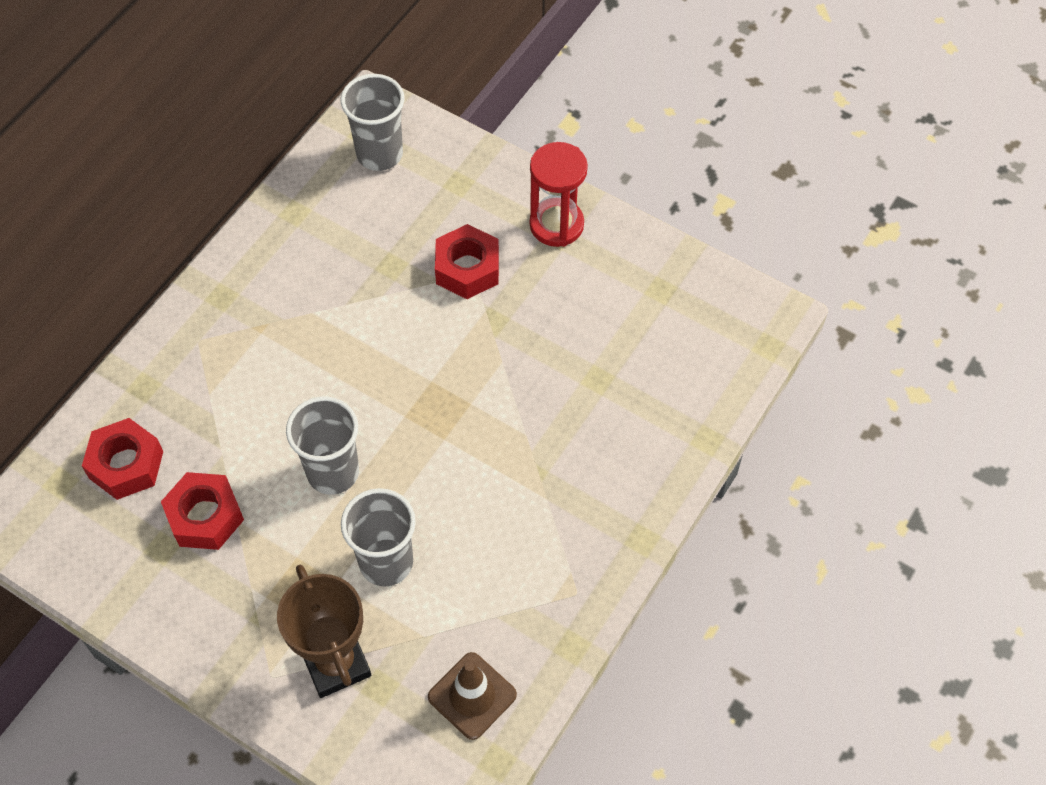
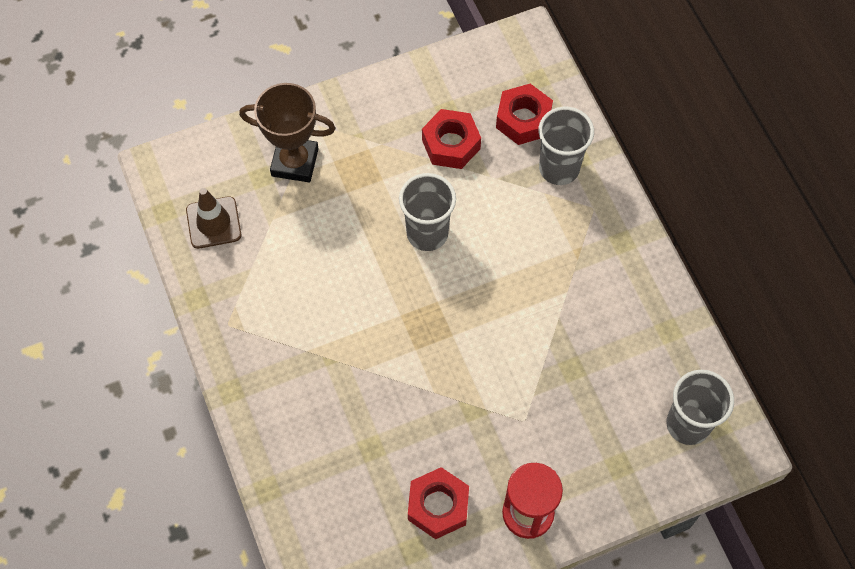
camera: 125 degrees right, 5 degrees up
grey cup [341,488,416,586] -> grey cup moved to [538,106,594,185]
red nut [435,224,499,299] -> red nut moved to [408,467,469,539]

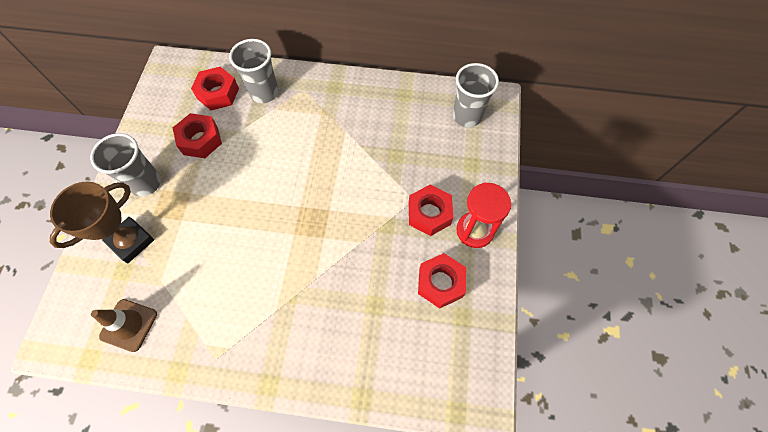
camera: 60 degrees left, 0 degrees up
grey cup [399,173,456,251] -> grey cup moved to [90,133,161,197]
none -> red nut [409,185,453,236]

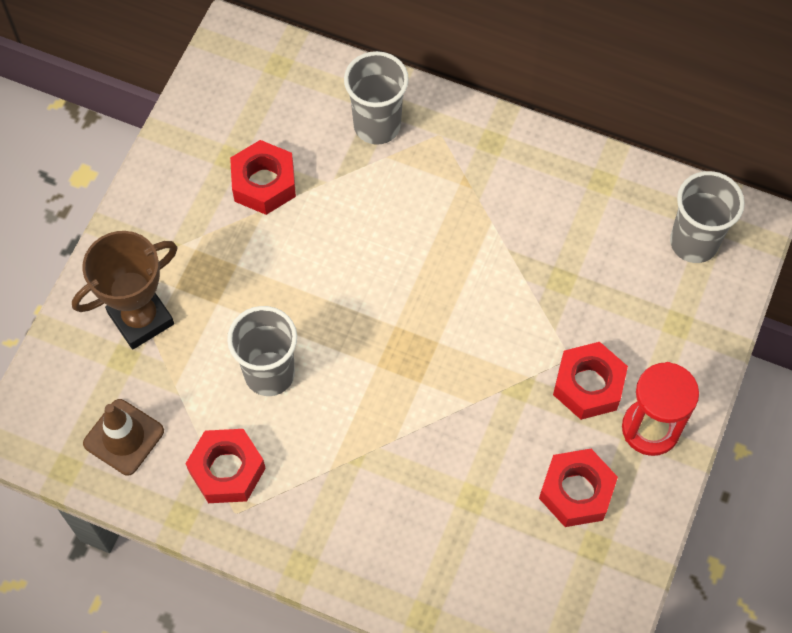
camera: 15 degrees right, 0 degrees up
grey cup [90,133,161,197] -> grey cup moved to [227,306,297,396]
red nut [191,67,239,111] -> red nut moved to [185,429,266,503]

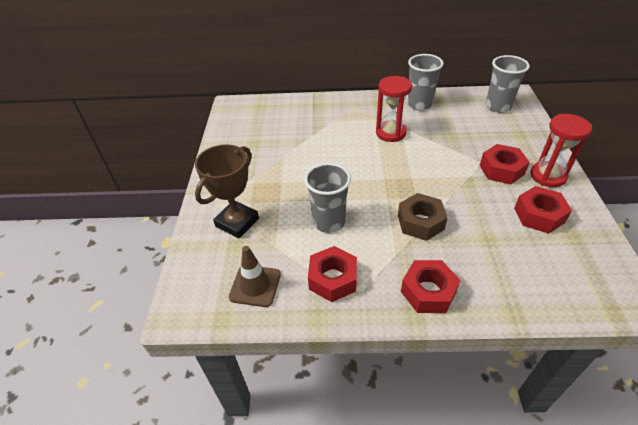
camera: 20 degrees left, 20 degrees down
red nut [230,140,296,215] -> red nut moved to [401,260,460,313]
grey cup [344,51,409,145] -> grey cup moved to [408,54,444,110]
none -> red hourglass [376,76,412,142]
none -> brown nut [398,193,448,241]

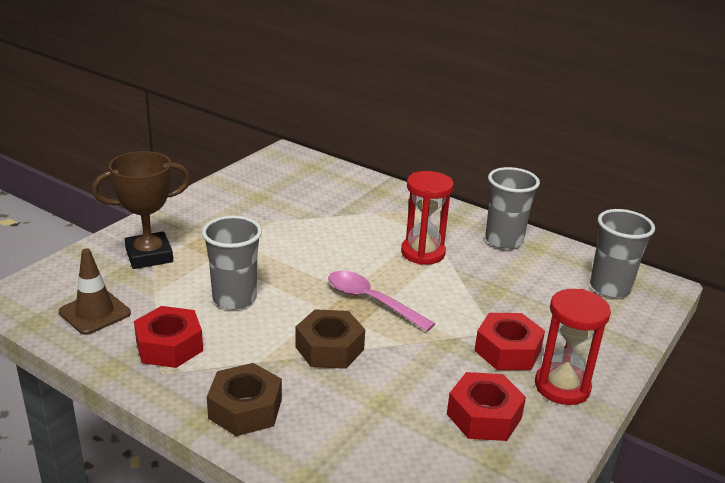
camera: 30 degrees right, 15 degrees down
red nut [401,260,460,313] -> brown nut [207,363,282,436]
none -> pink spoon [328,271,435,331]

